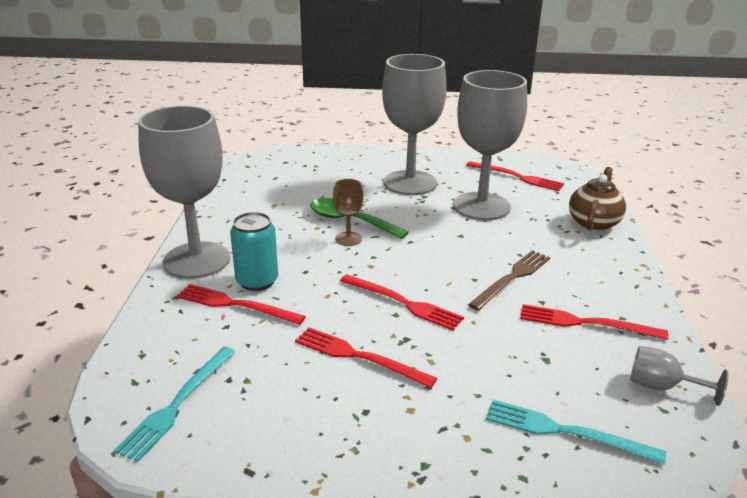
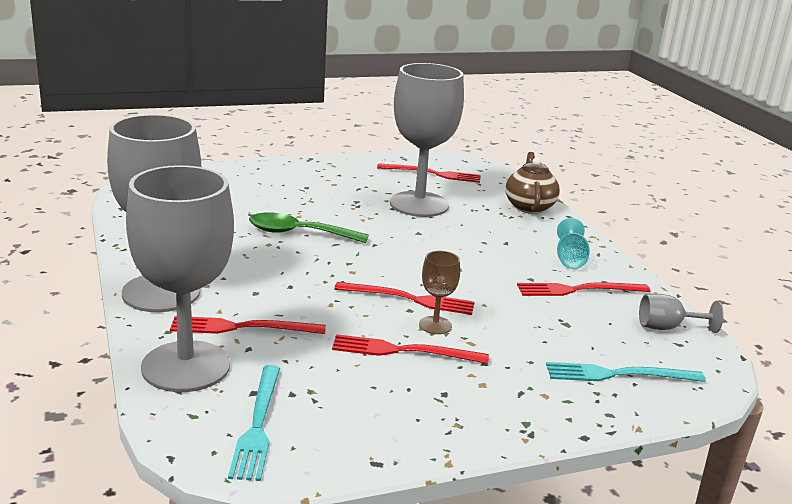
camera: 25 degrees left, 5 degrees down
turquoise can [230,212,278,291] -> none
brown goblet [333,179,363,246] -> brown goblet moved to [419,251,460,334]
grey goblet [382,54,446,195] -> grey goblet moved to [126,165,234,392]
brown fork [468,250,550,311] -> none
none -> turquoise goblet [557,218,590,269]

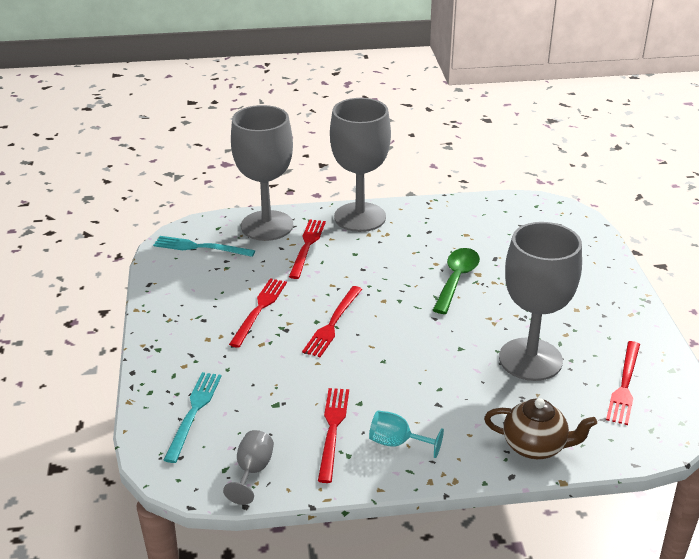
camera: 105 degrees right, 10 degrees up
brown goblet [419,251,460,334] -> none

